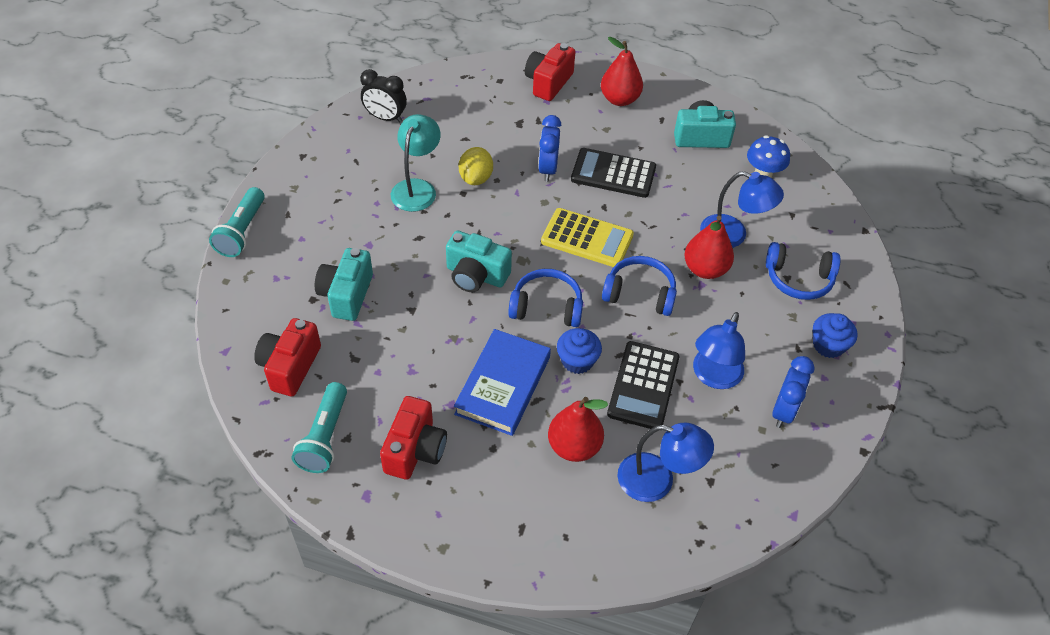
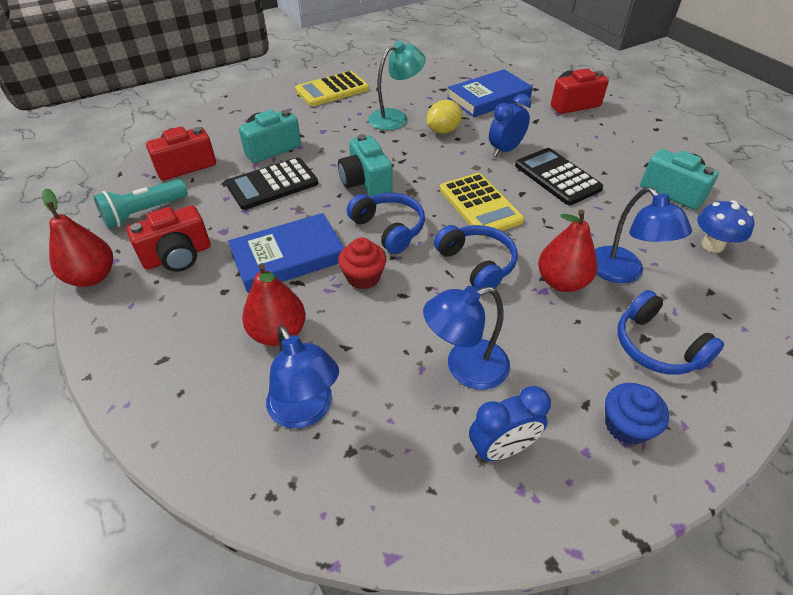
camera: 45 degrees right, 5 degrees down
turquoise flashlight [209,187,265,257] -> none
black clock [360,69,407,123] -> none
blue cupcake [557,328,602,374] -> red cupcake [338,237,386,289]
red pear [601,37,643,106] -> red pear moved to [42,188,113,287]
black calculator [607,341,679,429] -> black calculator moved to [226,157,318,210]
none -> yellow calculator [295,71,369,106]
none -> blue book [447,69,533,117]

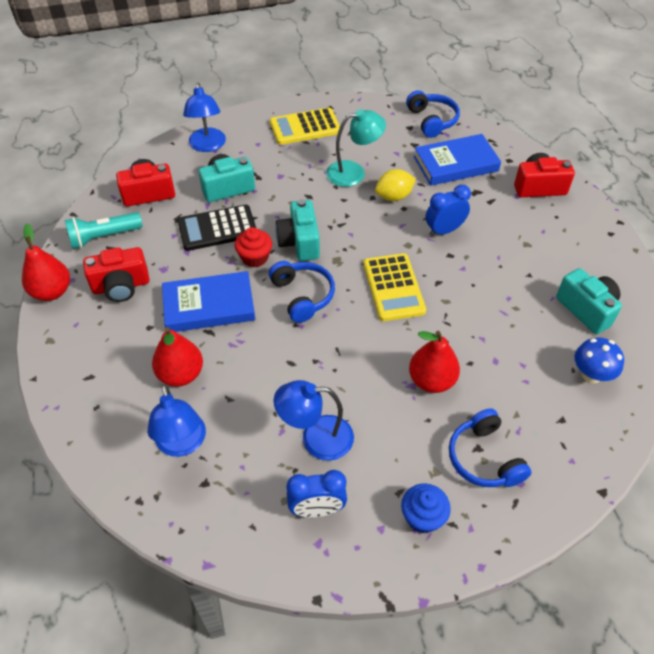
camera: 15 degrees right, 5 degrees up
red cupcake [338,237,386,289] -> red cupcake moved to [235,227,272,267]
blue headphones [434,225,518,290] -> blue headphones moved to [406,90,460,138]
black calculator [515,148,603,205] -> none
blue lamp [595,187,692,283] -> blue lamp moved to [183,83,226,152]

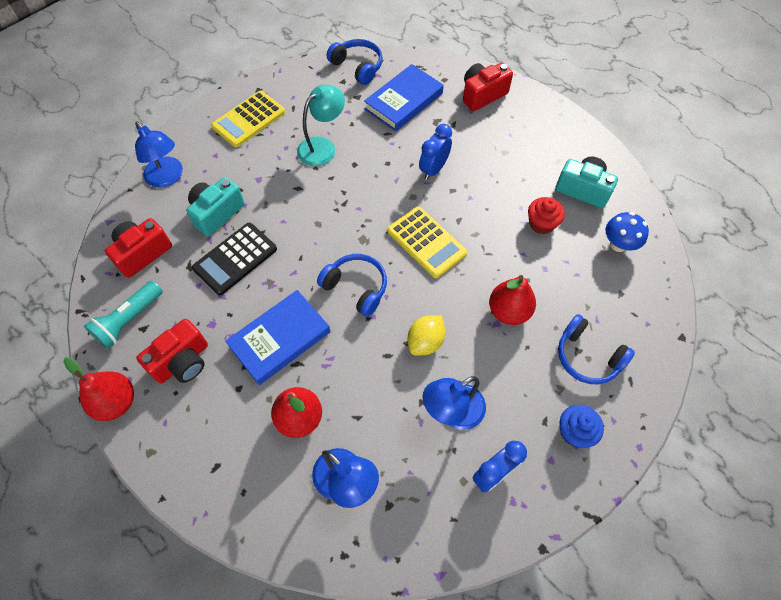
camera: 30 degrees left, 10 degrees up
red cupcake [235,227,272,267] -> red cupcake moved to [528,197,565,234]
turquoise camera [275,199,320,261] -> none
yellow lemon [375,169,416,201] -> yellow lemon moved to [408,315,446,355]

